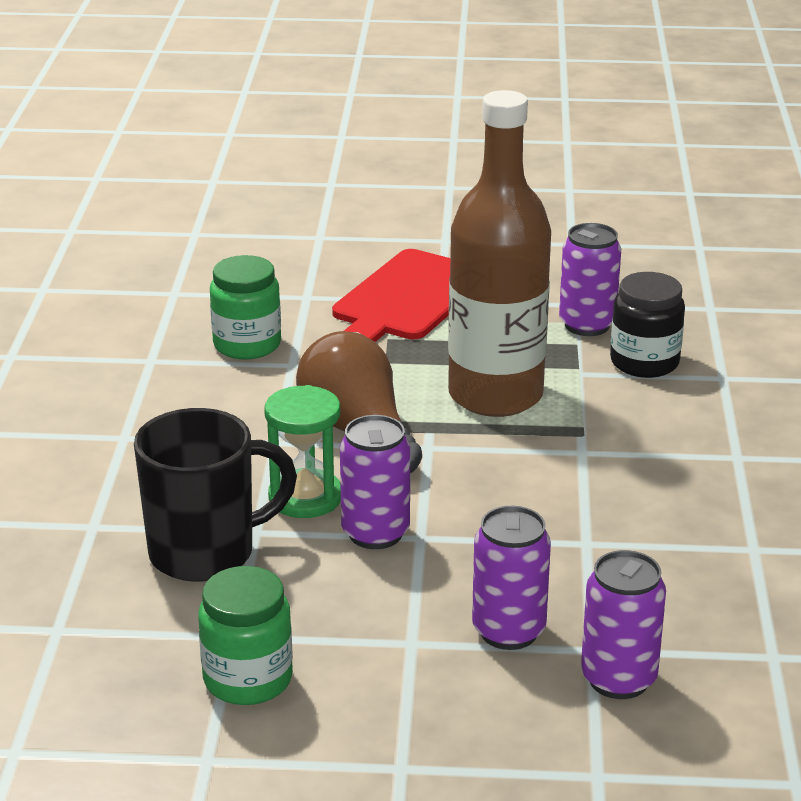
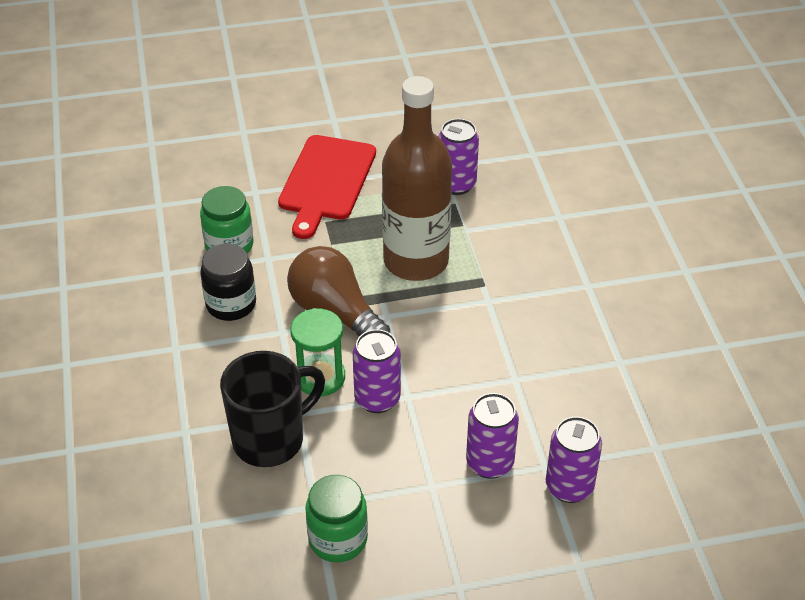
camera: 15 degrees left, 15 degrees up
black jar [610,272,685,378] -> black jar moved to [200,243,256,321]

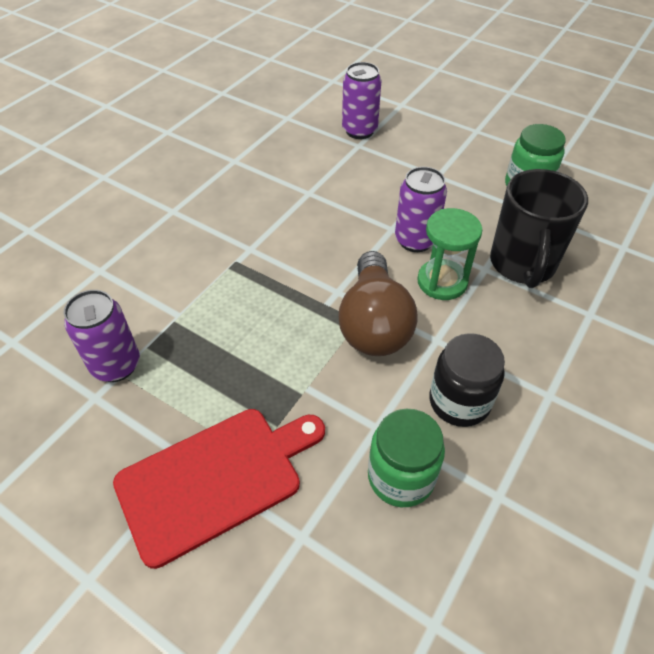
camera: 135 degrees left, 5 degrees up
black mug [220,351,325,467] -> black mug turned 90 degrees counterclockwise [490,169,588,288]
brown bottle [382,76,452,281] -> none
purple can [466,393,519,479] -> none

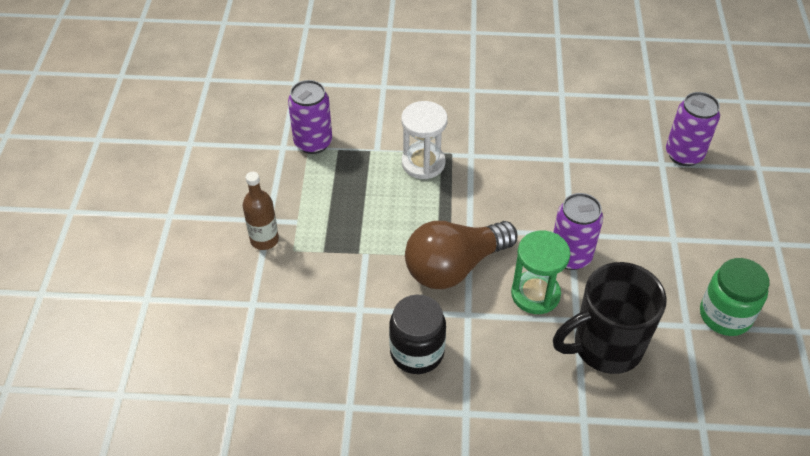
camera: 60 degrees right, 0 degrees up
red cutting board [113,409,325,569] -> brown bottle [243,172,279,250]
green jar [368,409,445,507] -> none
none -> white hourglass [401,101,448,179]

